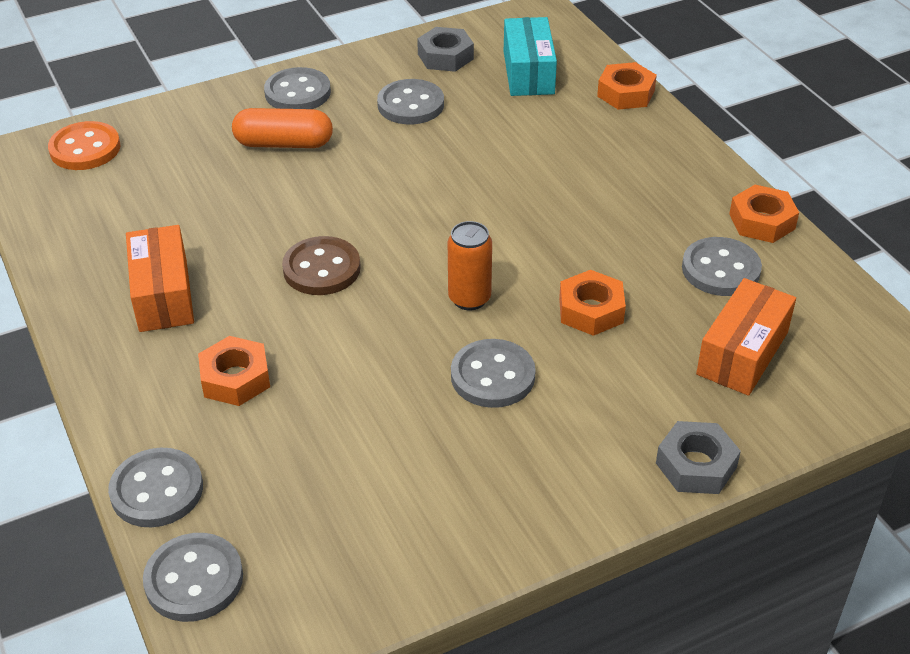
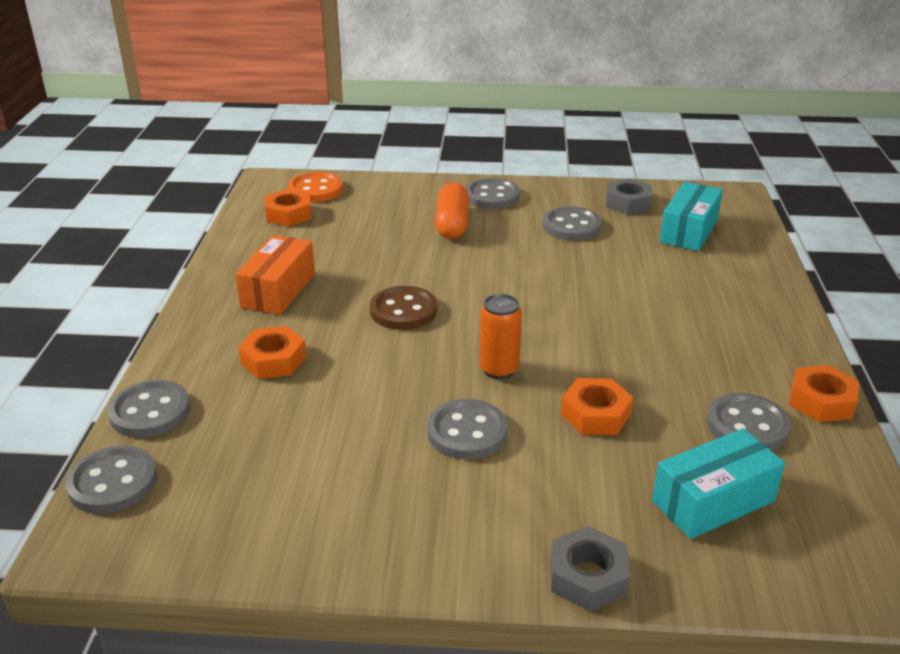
camera: 30 degrees right, 10 degrees down
orange capsule [232,108,333,148] -> orange capsule turned 60 degrees clockwise [435,183,469,239]
orange nut [597,62,657,110] -> orange nut moved to [265,189,312,227]
orange box [696,278,796,396] -> turquoise box [652,428,785,539]

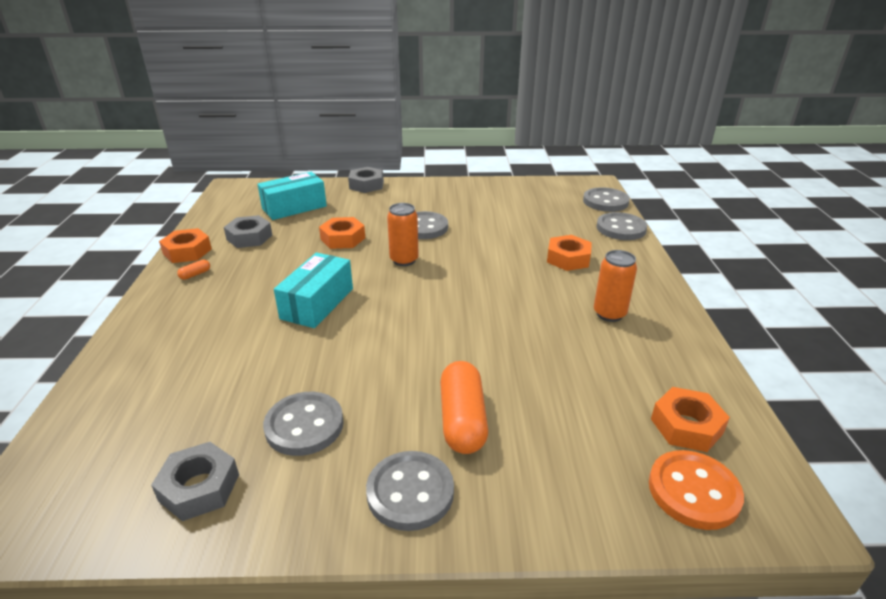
camera: 175 degrees right, 0 degrees up
orange box [235,235,315,315] -> orange can [594,250,637,322]
brown button [370,286,437,330] -> none
turquoise box [659,182,723,251] -> turquoise box moved to [274,253,353,328]
grey button [707,393,791,451] -> grey nut [224,215,272,248]
none -> orange capsule [177,260,210,280]

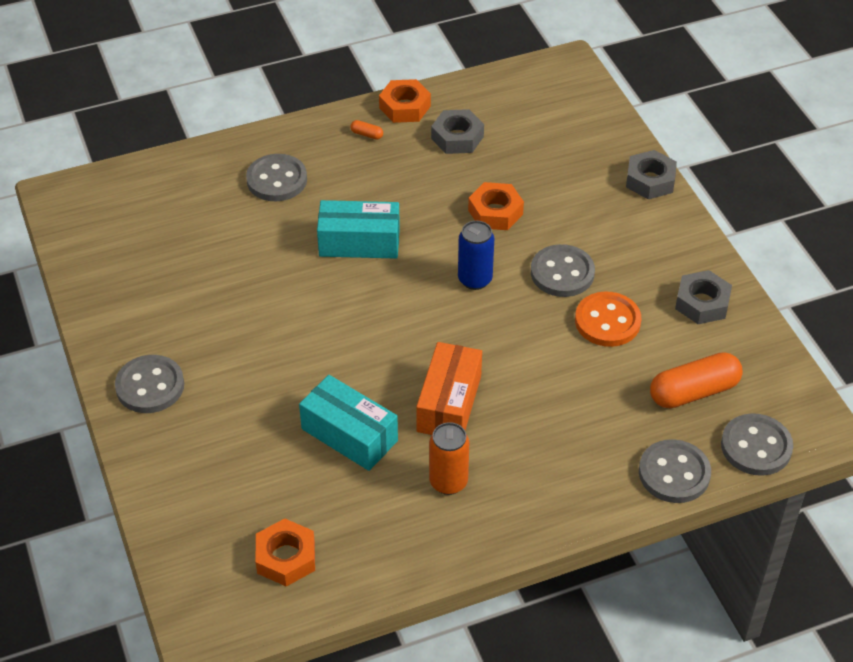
camera: 70 degrees right, 15 degrees up
grey nut [151,442,239,521] -> grey nut moved to [675,270,732,324]
turquoise box [257,172,327,220] -> turquoise box moved to [299,375,398,471]
grey button [263,392,344,456] -> grey button moved to [246,154,307,201]
orange can [387,203,419,266] -> blue can [458,221,494,290]
orange capsule [440,361,488,454] -> orange capsule moved to [650,352,743,408]
orange nut [547,235,592,271] -> none
orange button [649,450,744,530] -> orange button moved to [575,292,641,347]
none -> orange box [416,342,482,435]

